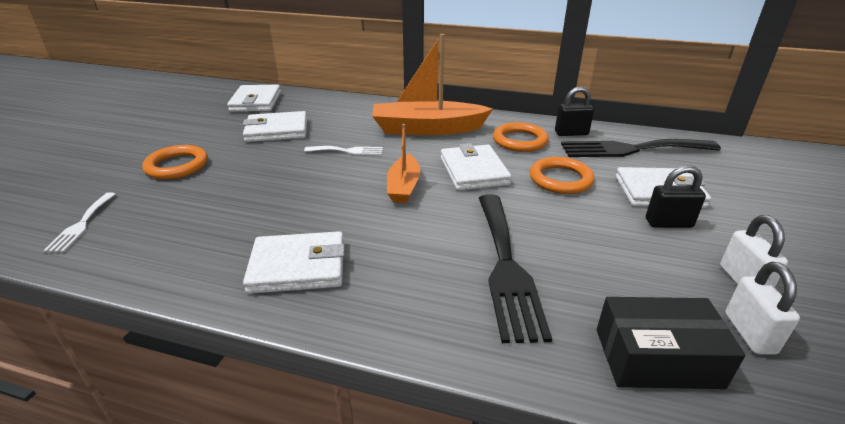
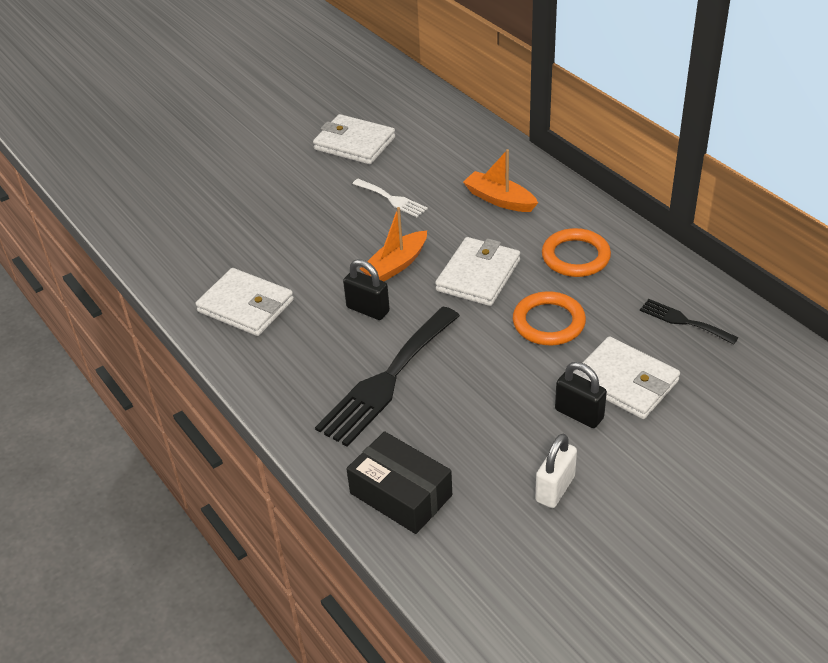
camera: 40 degrees right, 10 degrees up
white fork [43,192,116,252] -> none
orange ring [142,145,208,179] -> none
white wallet [227,85,281,112] -> none
orange boat [372,34,493,135] -> orange boat [463,149,538,212], size x0.56
black padlock [555,86,594,136] -> black padlock moved to [343,259,390,320]
black fork [561,139,721,157] -> black fork [640,299,739,345], size x0.51
white padlock [725,262,800,355] -> none

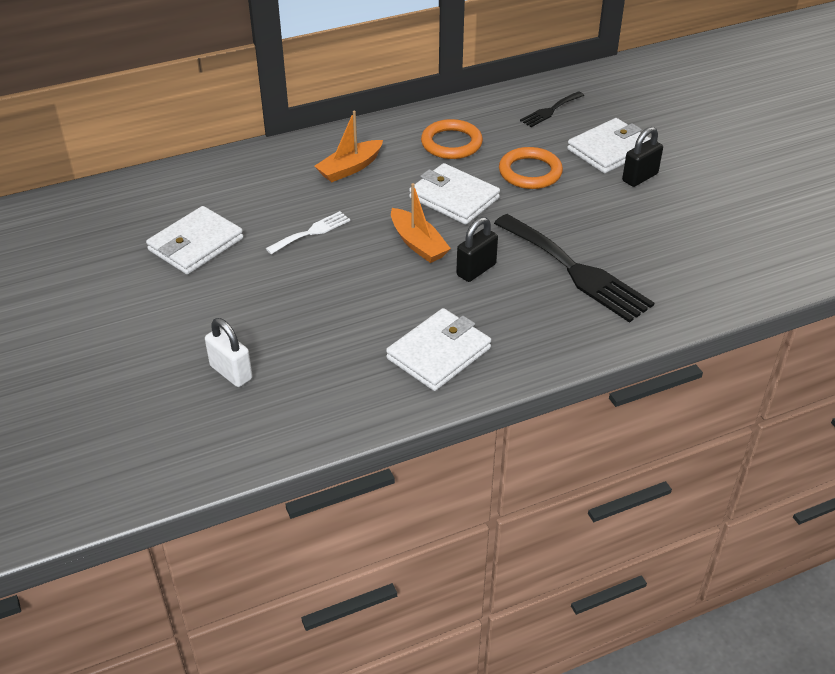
camera: 80 degrees left, 0 degrees up
black box [346,431,452,534] -> none
white padlock [535,434,577,508] -> white padlock moved to [205,318,253,387]

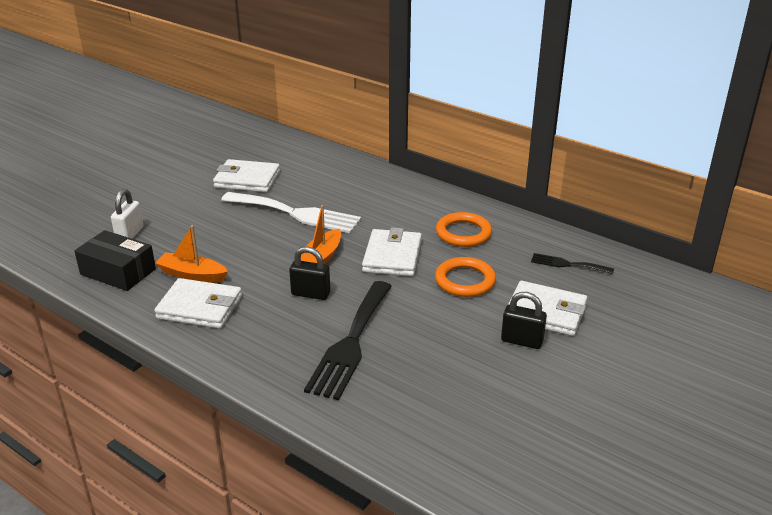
camera: 60 degrees right, 10 degrees down
white fork [266,211,350,254] -> white fork [221,192,361,233], size x1.98
orange boat [314,111,383,182] -> orange boat moved to [155,225,228,282]
none -> black box [74,230,156,291]

